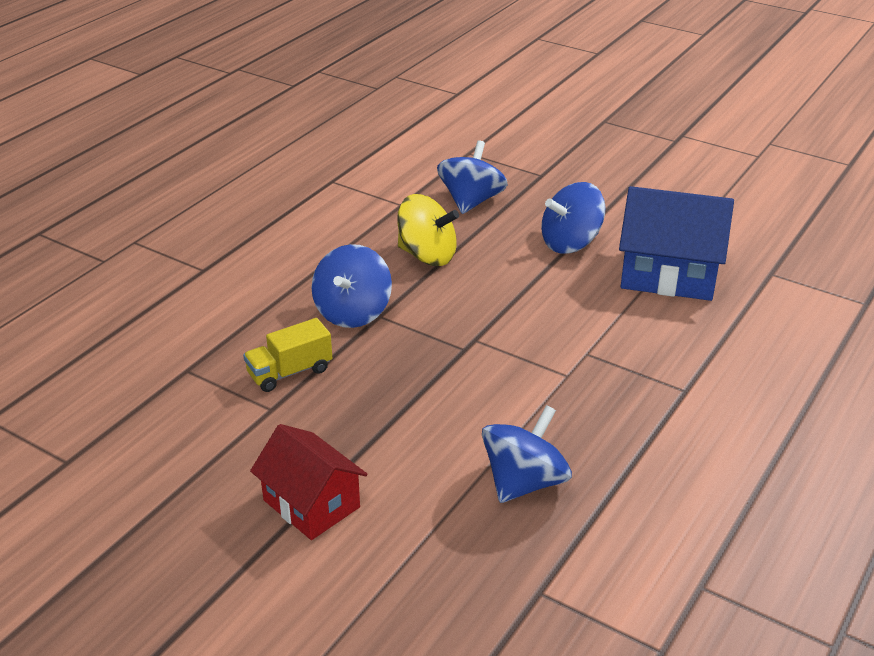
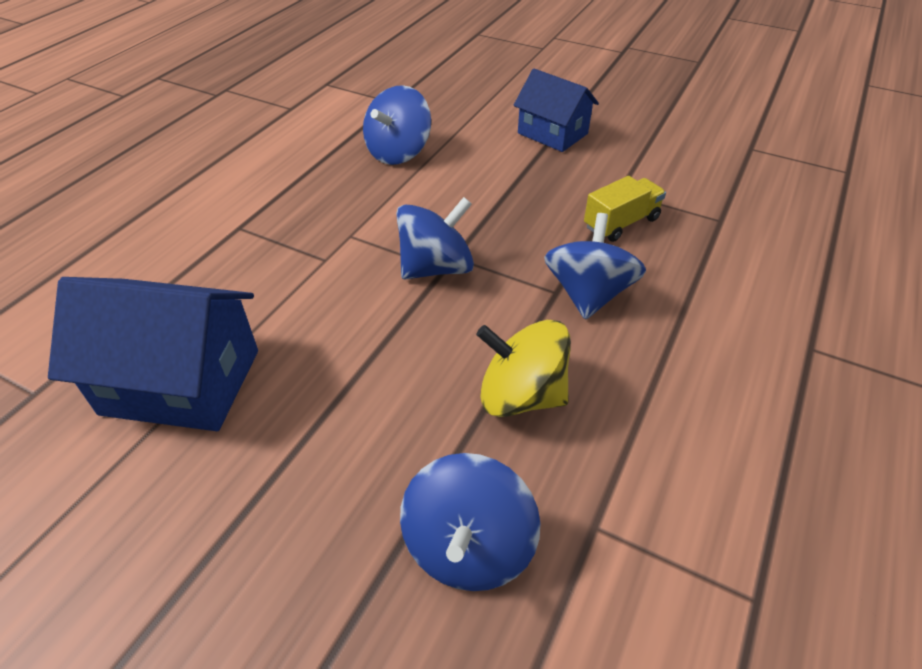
camera: 175 degrees right, 10 degrees up
red house [250,424,368,540] -> blue house [514,69,599,152]
blue spinning top [541,182,606,253] -> blue spinning top moved to [396,197,474,280]

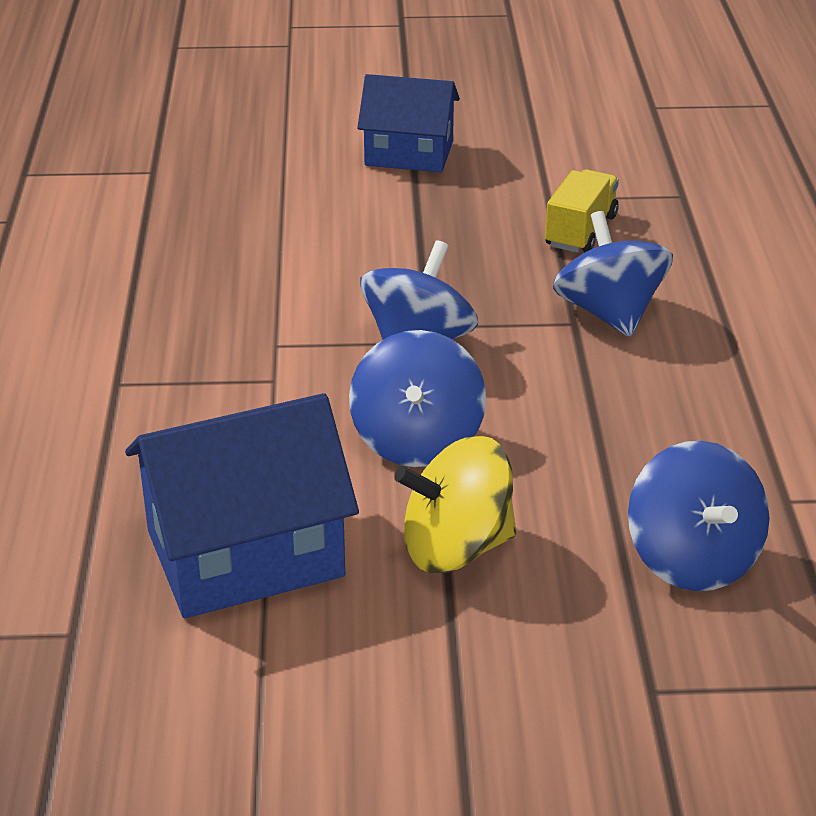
camera: 30 degrees left, 10 degrees down
blue spinning top [363,85,431,165] -> blue spinning top moved to [349,330,486,467]
yellow spinning top [476,320,571,417] -> yellow spinning top moved to [394,436,516,573]

